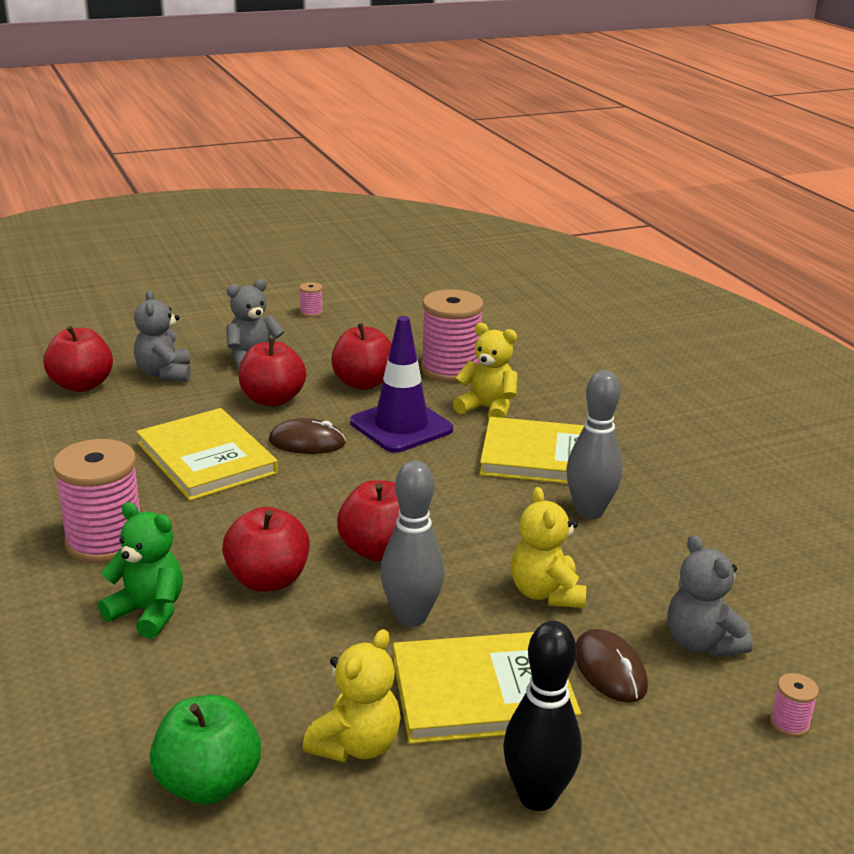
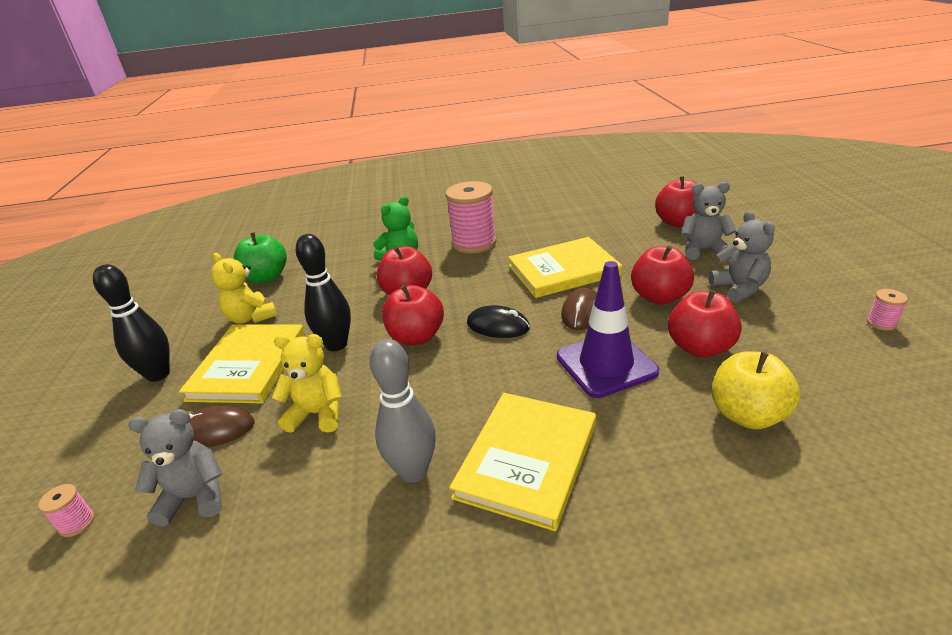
camera: 110 degrees right, 5 degrees up
grey bowling pin [380,460,445,627] -> black bowling pin [296,234,351,351]
pink spool [421,289,484,383] -> yellow apple [712,351,800,429]
yellow teddy bear [453,323,518,418] -> none
none -> black mouse [467,305,530,338]

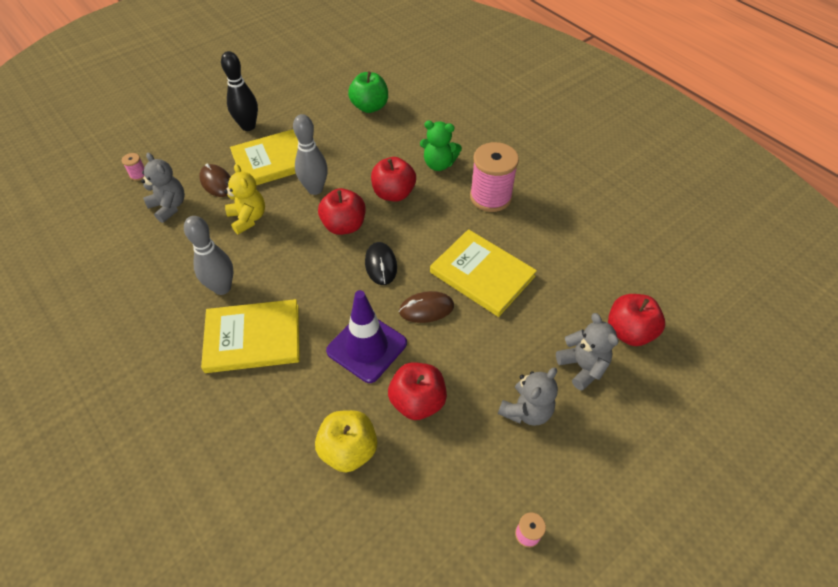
camera: 55 degrees right, 20 degrees up
yellow teddy bear [211,253,277,324] -> none
black bowling pin [296,234,351,351] -> grey bowling pin [293,114,328,195]
red apple [631,246,694,305] -> none

